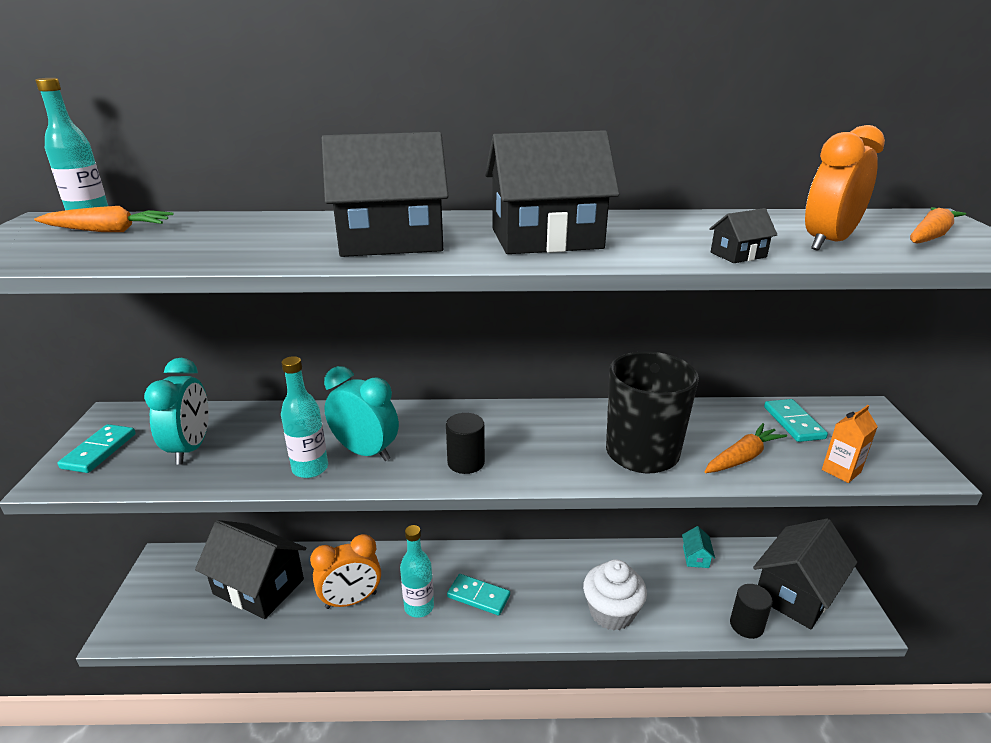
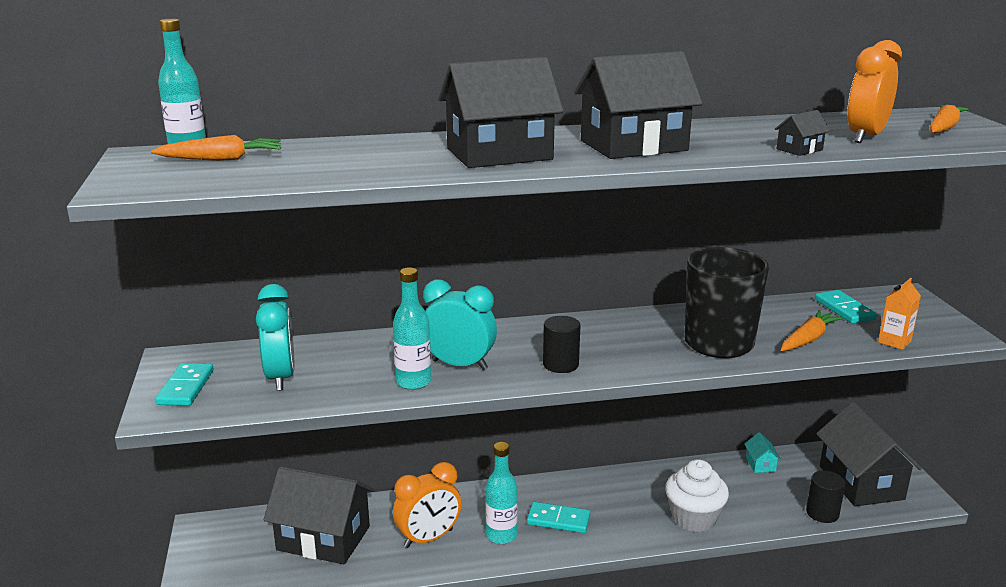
camera: 10 degrees left, 5 degrees down
black house [753,518,857,629] -> black house turned 45 degrees counterclockwise [816,402,922,507]

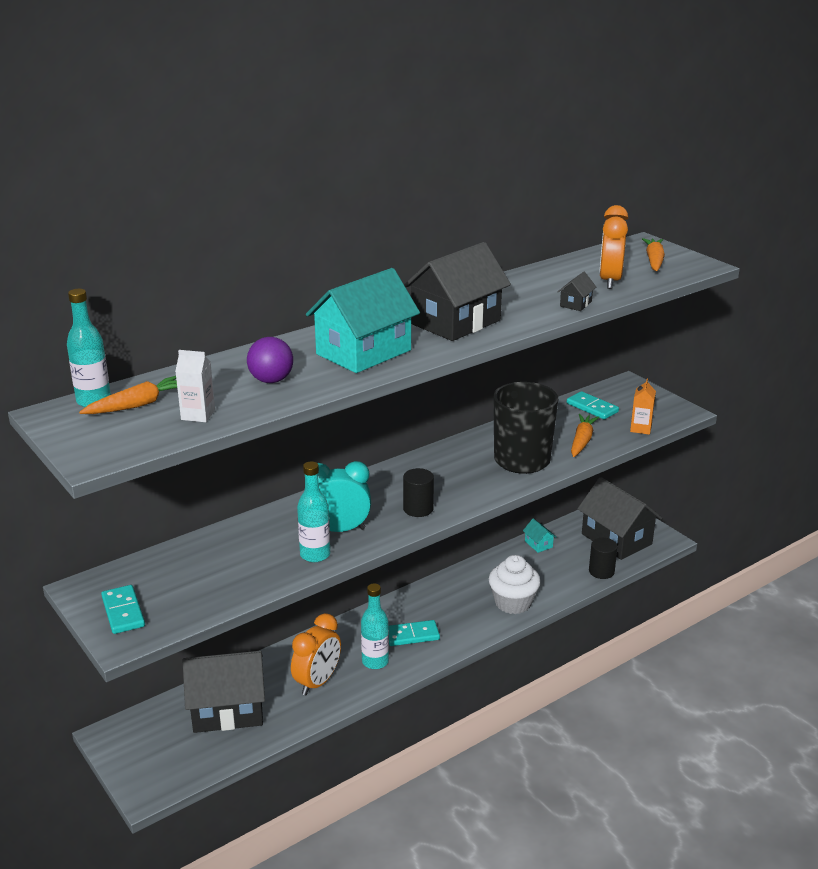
camera: 25 degrees left, 5 degrees up
turquoise clock [256,284,295,391] -> none
black house [438,57,564,168] -> turquoise house [306,268,420,373]
none -> white carton [175,350,215,422]
none -> purple ball [247,337,293,383]

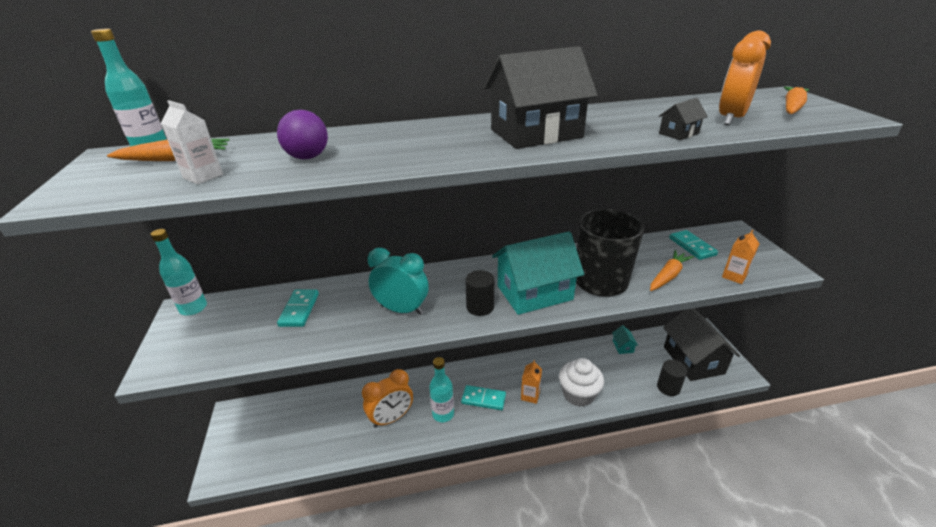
camera: 25 degrees right, 5 degrees up
turquoise domino [101,585,145,634] -> turquoise domino moved to [277,290,319,327]
black house [183,651,265,733] -> none
turquoise bottle [297,461,330,562] -> turquoise bottle moved to [151,229,207,316]
turquoise house [306,268,420,373] -> turquoise house moved to [492,231,584,315]
none -> orange carton [521,360,542,404]

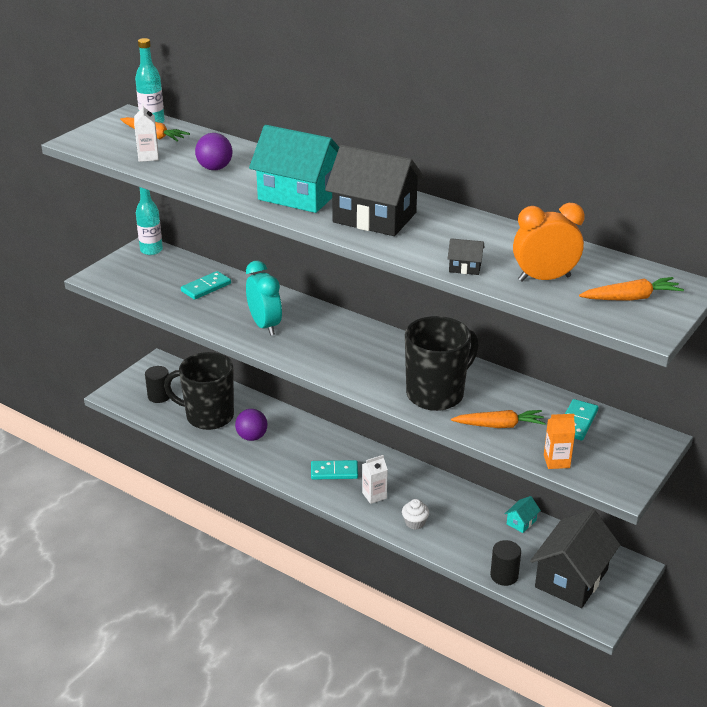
camera: 45 degrees right, 0 degrees up
orange clock [362,369,413,428] -> purple ball [235,409,267,441]
turquoise bottle [429,357,454,422] -> none
turquoise domino [461,385,506,410] -> turquoise domino turned 60 degrees counterclockwise [311,460,358,480]
black cylinder [465,270,494,316] -> black cylinder moved to [145,366,170,403]
turquoise house [492,231,584,315] -> turquoise house moved to [249,125,339,213]
orange carton [521,360,542,404] -> white carton [362,455,388,504]
white cupcake [559,358,604,407] -> white cupcake [402,499,429,530], size x0.54
none -> black mug [164,352,234,430]

